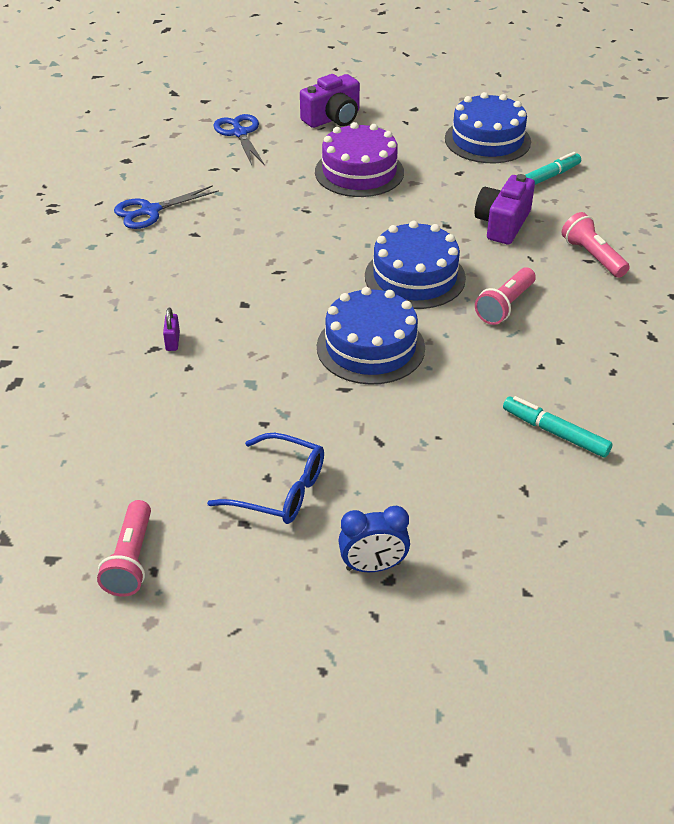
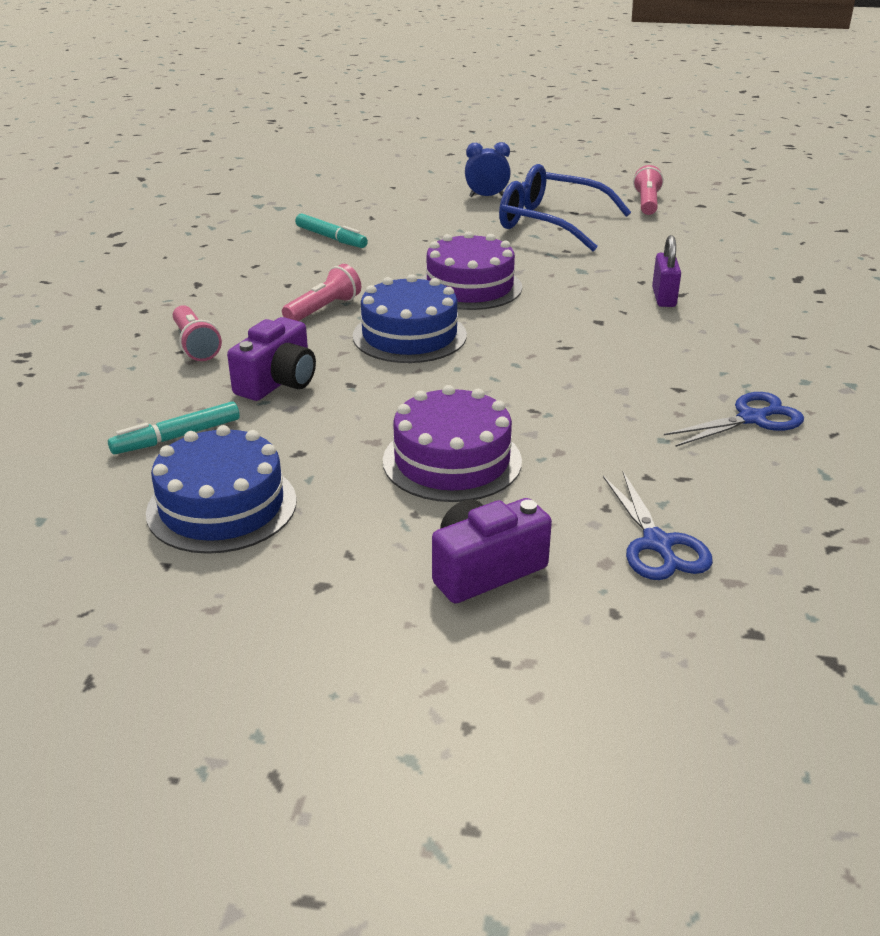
camera: 175 degrees left, 10 degrees down
purple padlock [163,308,180,351] -> purple padlock [652,235,681,307], size x1.60
blue glasses [207,433,324,524] -> blue glasses [499,164,631,251], size x1.56
blue cake [317,287,425,385] -> purple cake [421,231,522,310]

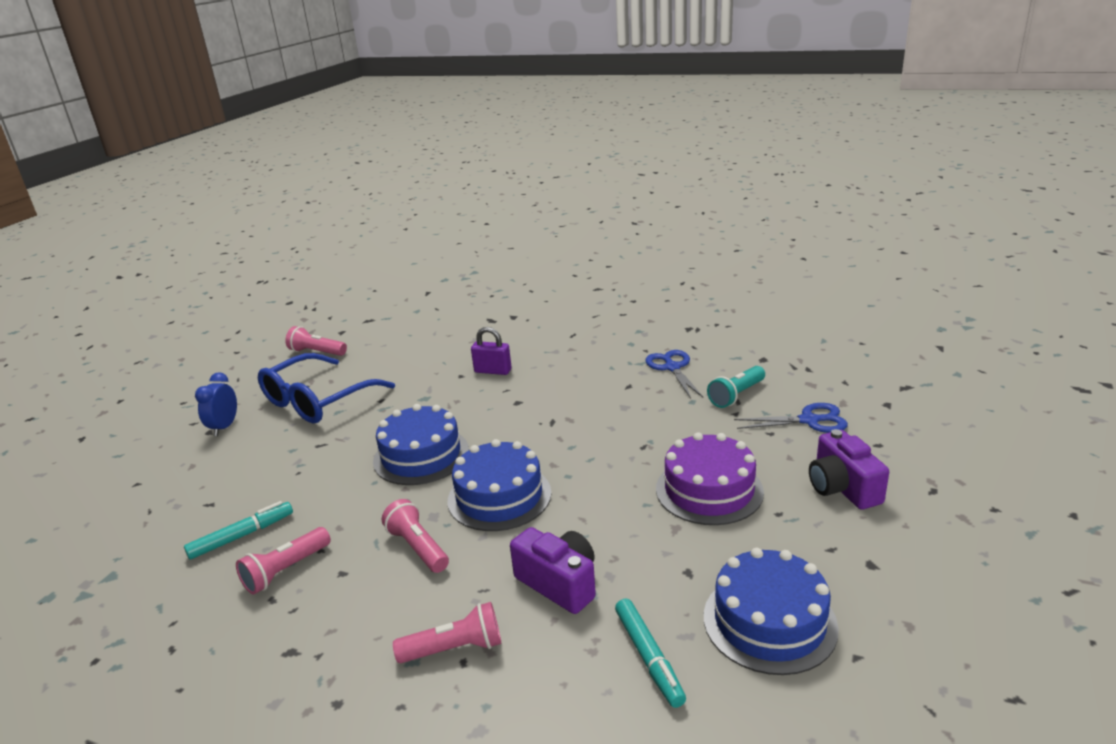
camera: 75 degrees left, 5 degrees down
purple cake [421,231,522,310] -> blue cake [373,404,469,485]
none -> pink flashlight [236,527,331,594]
none -> turquoise flashlight [707,366,765,408]

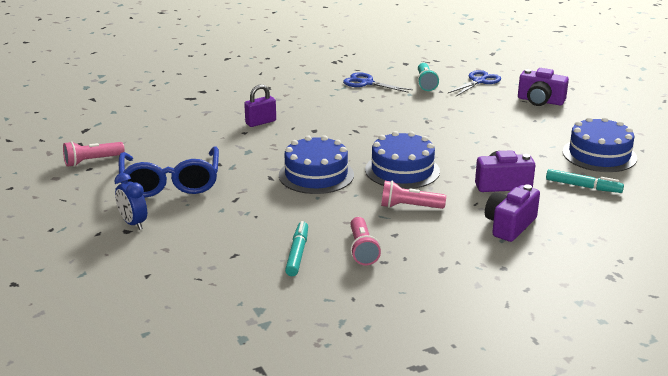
camera: 50 degrees left, 0 degrees up
pink flashlight [393,602,501,663] -> purple camera [485,184,540,242]
purple cake [656,432,764,525] -> none

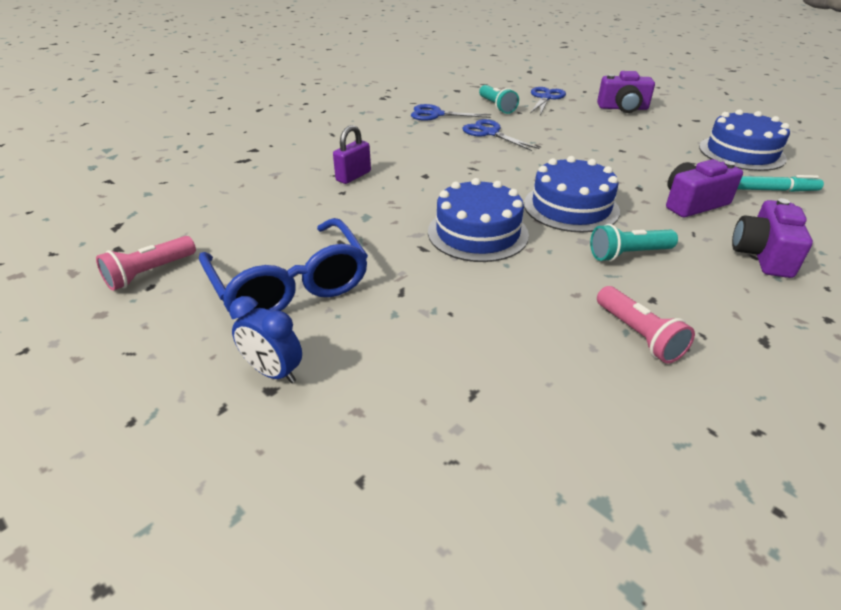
camera: 20 degrees left, 10 degrees up
turquoise marker [285,221,308,276] -> none
pink flashlight [381,181,446,209] -> turquoise flashlight [590,224,678,262]
none -> blue scissors [463,119,539,151]

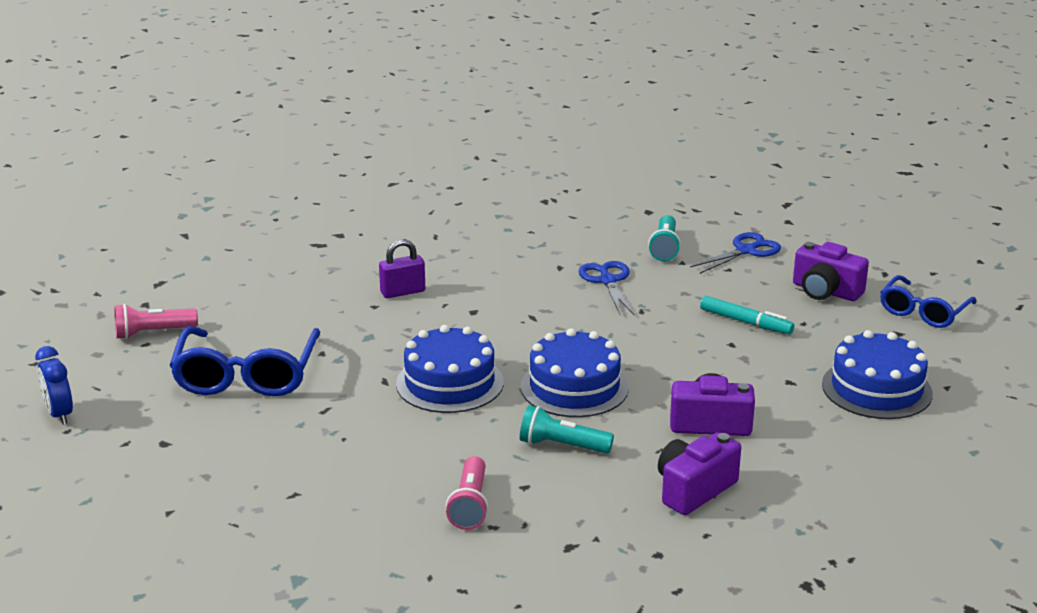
camera: 30 degrees right, 10 degrees down
blue clock [230,296,302,383] -> blue clock moved to [35,346,73,425]
blue scissors [411,104,491,120] -> none
turquoise marker [737,175,824,192] -> turquoise marker moved to [700,296,794,334]
none -> blue glasses [880,275,976,328]

